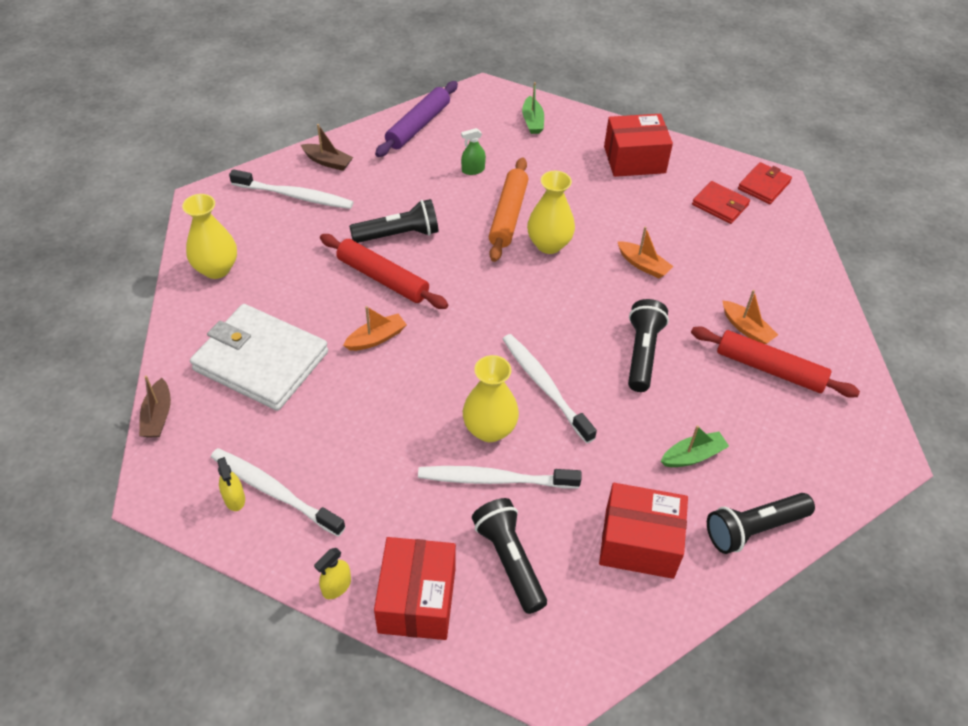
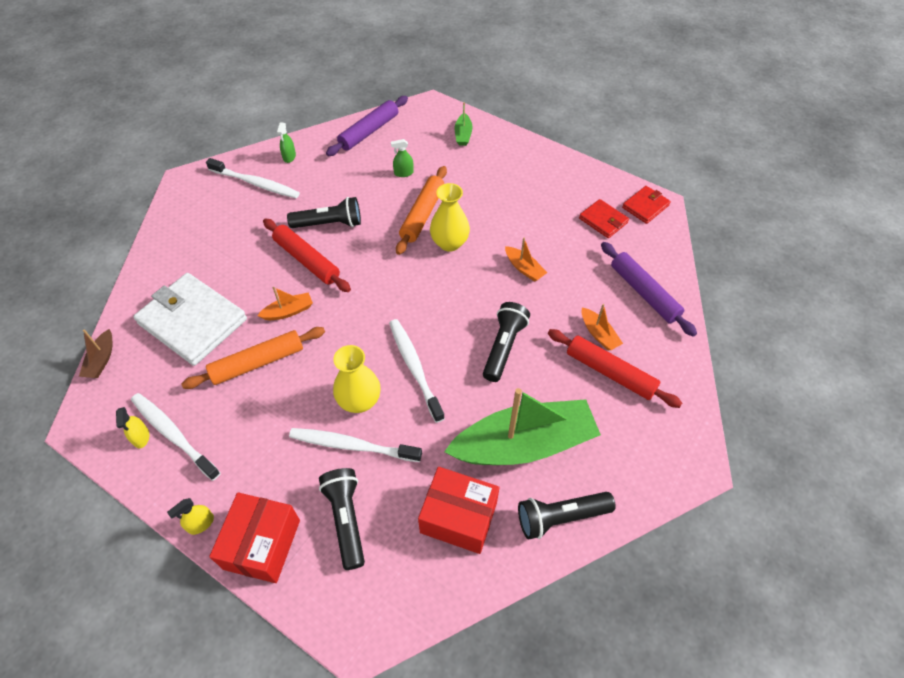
camera: 10 degrees right, 5 degrees up
yellow vase [182,194,237,279] -> none
brown boat [301,124,353,171] -> green spray bottle [277,122,296,163]
red box [604,114,673,177] -> none
green boat [661,425,729,467] -> green boat [444,388,601,465], size x2.44
none -> orange rolling pin [181,327,325,389]
none -> purple rolling pin [601,242,697,337]

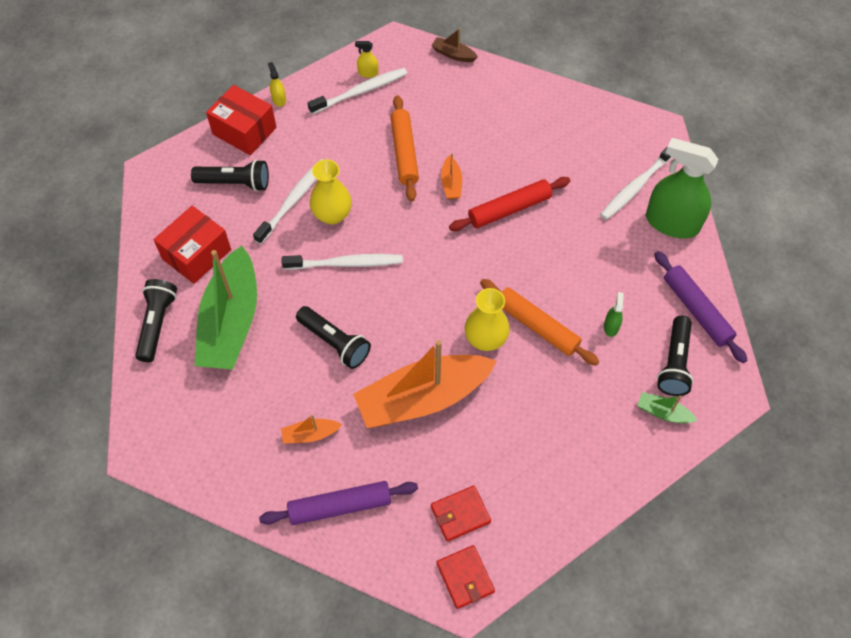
camera: 110 degrees right, 5 degrees up
white wallet [133,273,247,366] -> none
green spray bottle [277,122,296,163] -> green spray bottle [646,138,719,238], size x2.48
black flashlight [287,197,361,228] -> black flashlight moved to [657,316,694,396]
orange boat [505,238,547,282] -> orange boat [353,340,496,428], size x2.44
red rolling pin [548,329,682,408] -> none

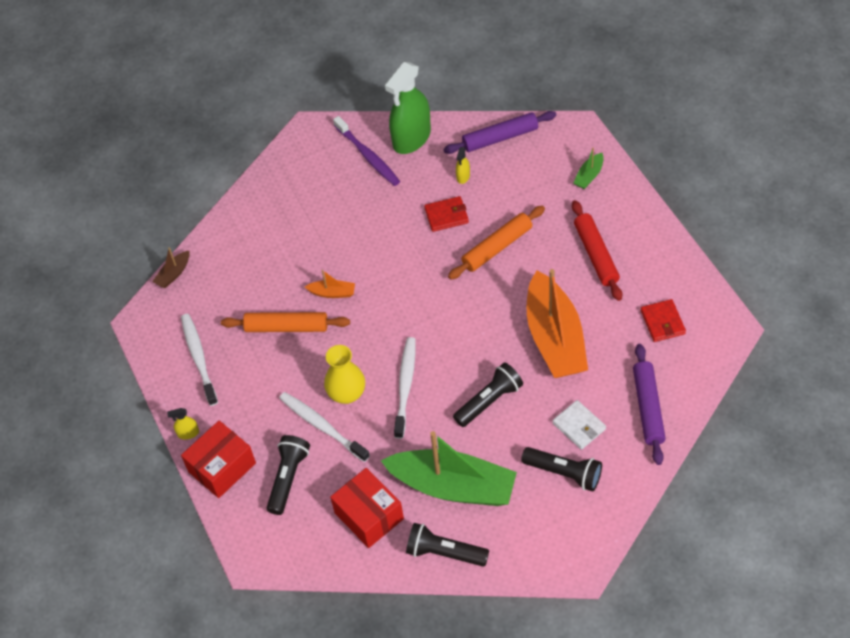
camera: 75 degrees left, 5 degrees down
orange boat [281,414,342,444] -> white wallet [552,400,606,450]
yellow spray bottle [355,41,378,78] -> yellow spray bottle moved to [456,147,470,184]
red wallet [437,545,495,609] -> red wallet moved to [424,196,469,232]
red rolling pin [449,177,570,231] -> red rolling pin moved to [572,200,622,301]
yellow vase [465,288,510,351] -> none
white toothbrush [600,146,672,220] -> purple toothbrush [333,116,400,186]
green spray bottle [604,292,624,337] -> none
black flashlight [657,316,694,396] -> black flashlight moved to [521,447,602,492]

